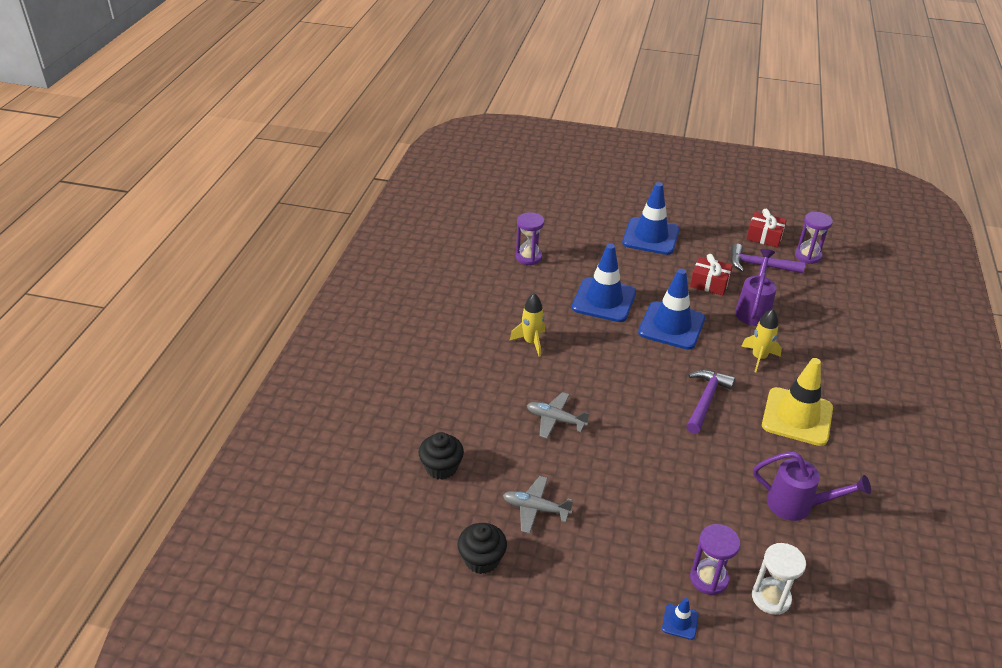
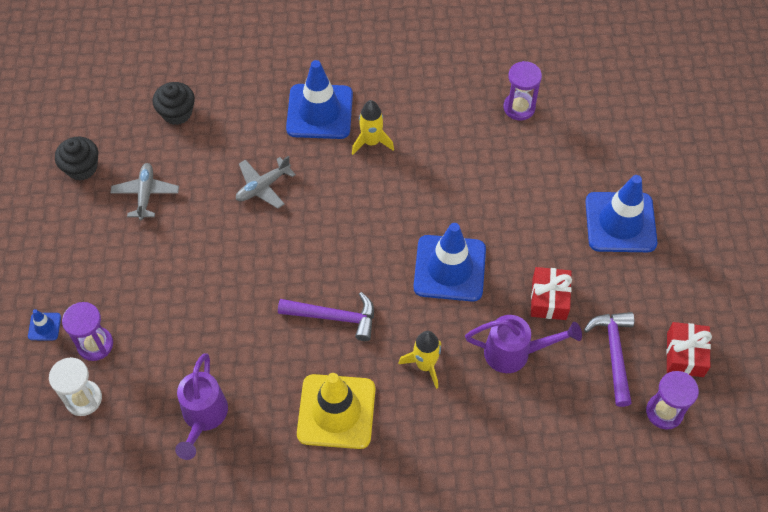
camera: 75 degrees right, 20 degrees up
grey plane [527,392,589,439] -> grey plane turned 135 degrees counterclockwise [236,156,296,209]
blue traffic cone [572,244,636,322] -> blue traffic cone moved to [286,60,353,139]

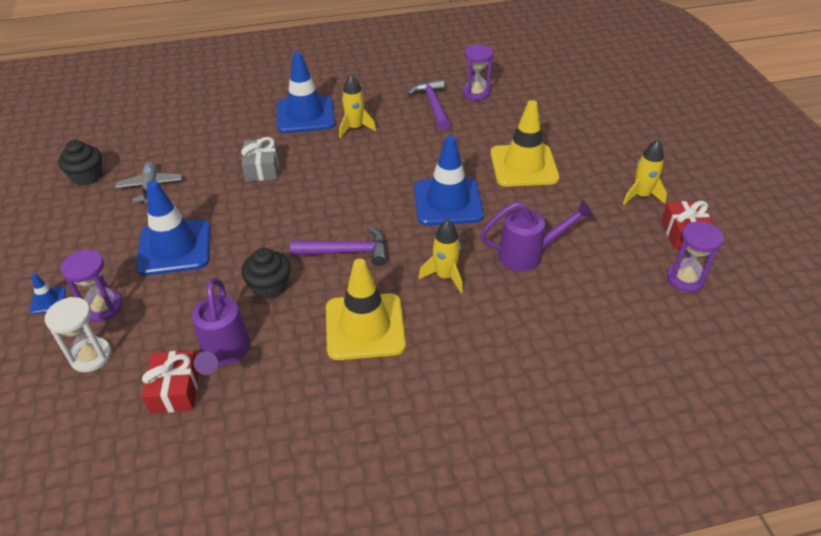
camera: 10 degrees left, 15 degrees down
black cupcake [152,82,195,125] -> black cupcake moved to [241,248,290,299]
grey plane [236,156,296,209] -> grey gift [241,137,279,181]
red gift [531,267,572,320] -> red gift moved to [141,351,199,413]
purple hammer [584,312,634,407] -> purple hammer moved to [408,79,451,131]
blue traffic cone [585,175,657,252] -> blue traffic cone moved to [136,180,210,276]
none -> yellow traffic cone [490,100,559,187]
none -> yellow rocket [623,139,667,205]

